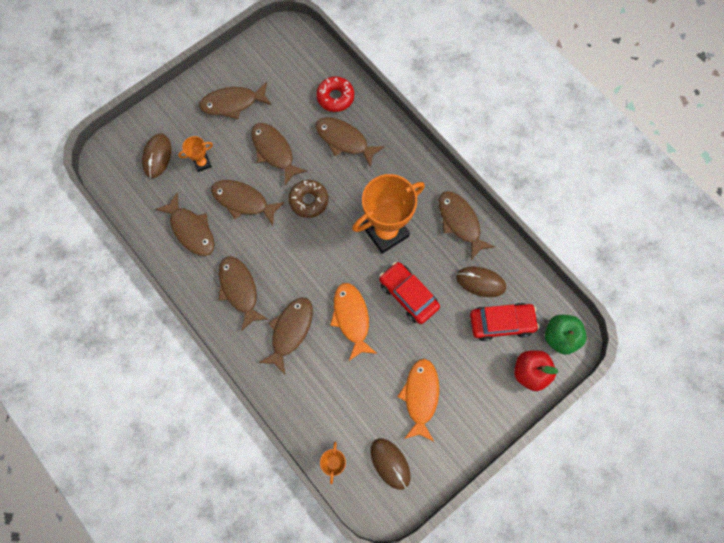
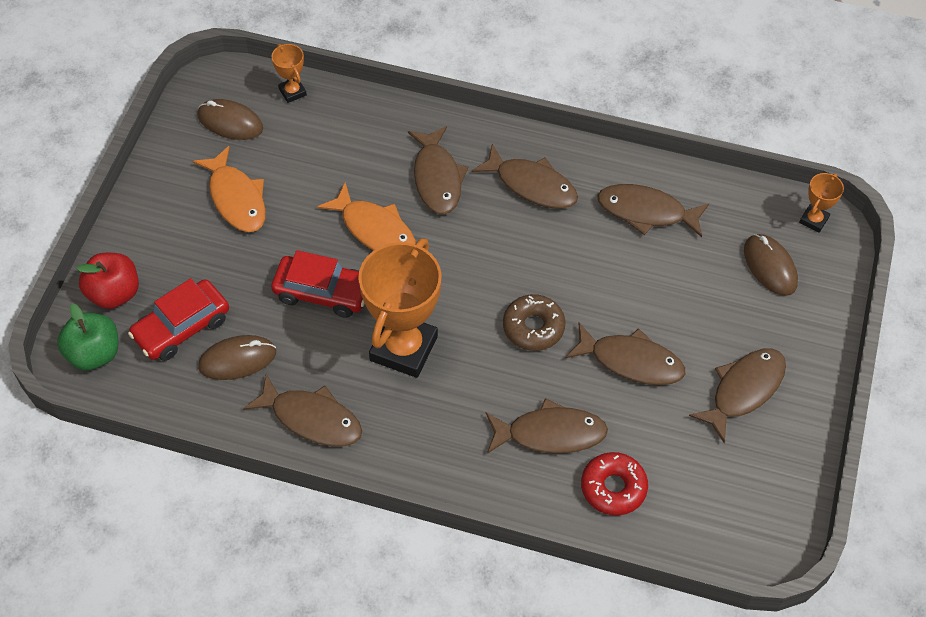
camera: 145 degrees right, 15 degrees down
orange trophy [178,136,213,172] -> orange trophy moved to [799,173,844,233]
brown fish [211,180,285,226] -> none

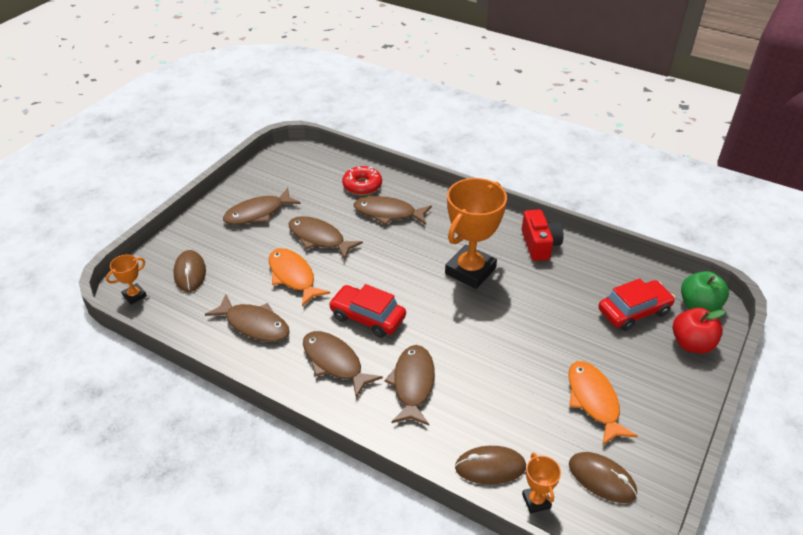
camera: 165 degrees left, 15 degrees down
brown mouse [198,335,276,380] -> brown mouse moved to [455,446,526,485]
brown fish [244,374,362,446] -> red camera [522,210,564,261]
red car [271,250,365,318] -> red car moved to [329,284,406,338]
orange fish [317,182,416,251] -> orange fish moved to [269,248,330,307]
brown donut [503,294,565,351] -> none

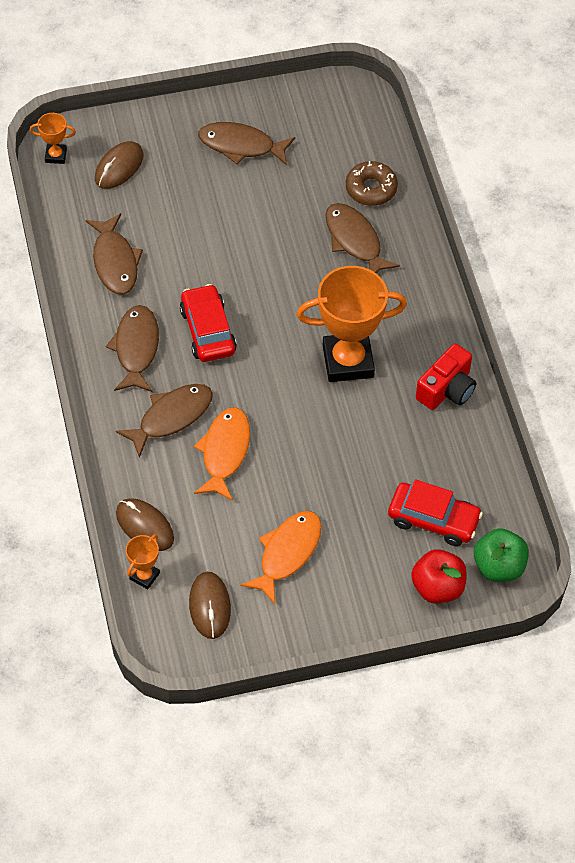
camera: 45 degrees right, 15 degrees up
orange fish [269,248,330,307] -> orange fish moved to [194,407,250,501]
brown fish [289,216,363,260] -> none
red donut [342,166,382,195] -> brown donut [346,161,398,206]

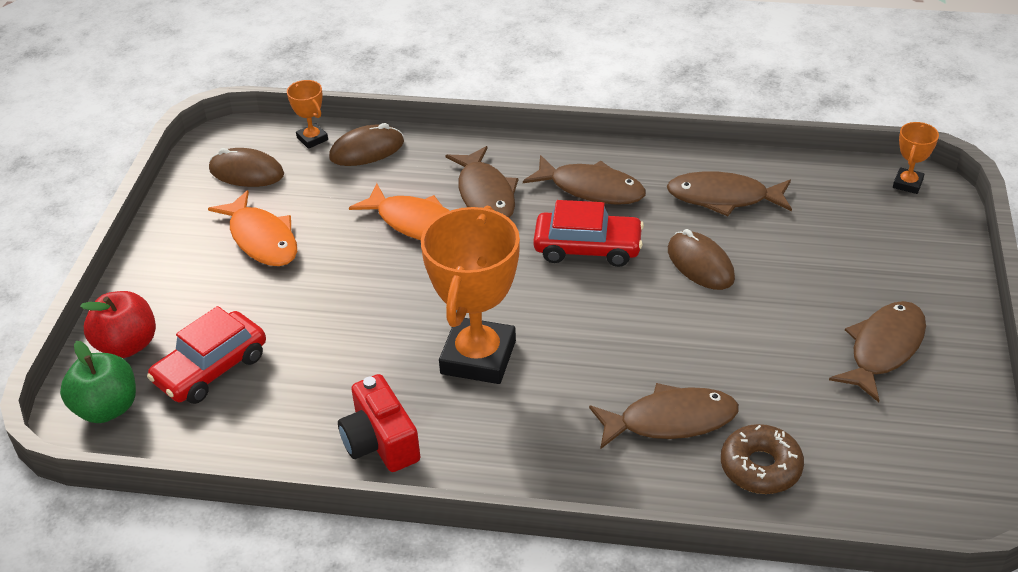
camera: 115 degrees right, 15 degrees down
brown mouse [95,141,143,189] -> brown mouse moved to [668,229,735,290]

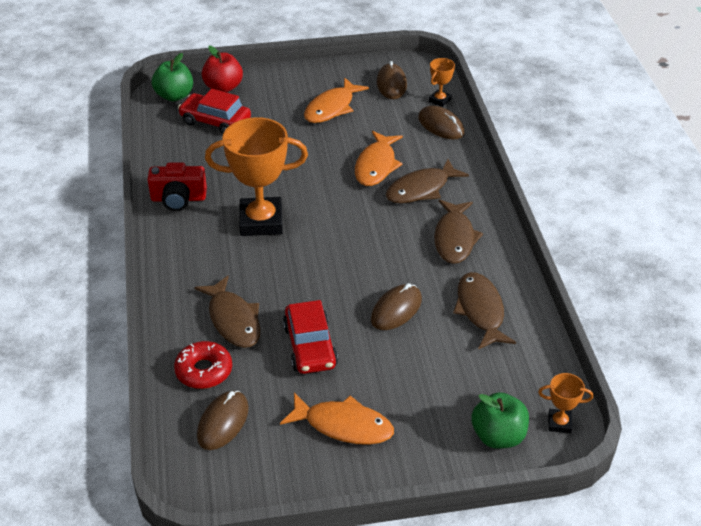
camera: 70 degrees right, 0 degrees up
red camera [338,374,420,472] -> red camera turned 135 degrees counterclockwise [147,162,207,211]
red car [533,200,644,267] -> red car moved to [283,300,338,374]
brown donut [721,424,804,494] -> red donut [174,341,232,389]
brown fish [829,301,926,402] -> orange fish [280,393,394,445]
none -> brown mouse [197,391,249,450]
none -> green apple [471,392,529,449]

